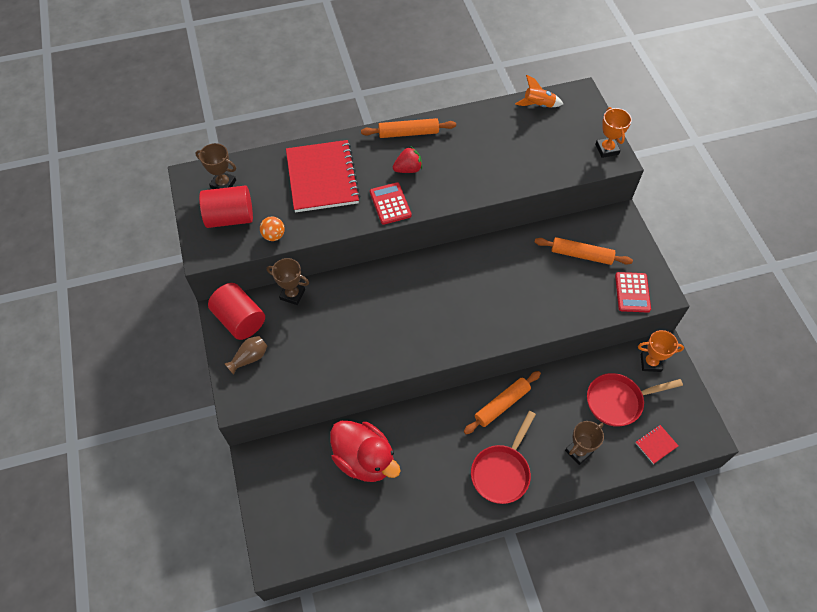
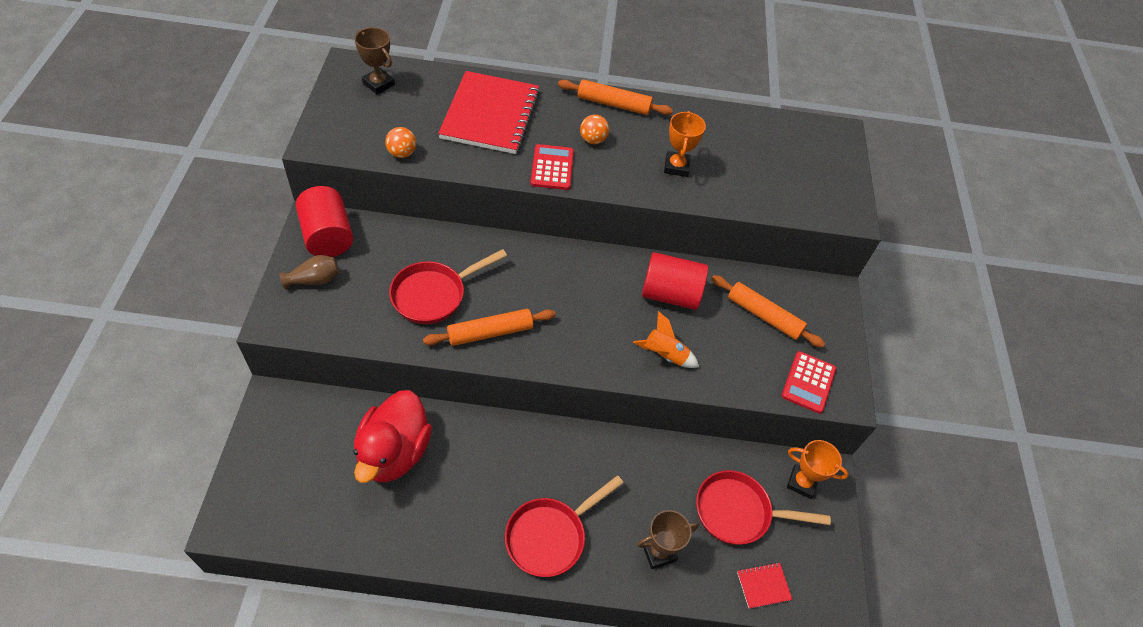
camera: 15 degrees right, 5 degrees down
red cylinder [199,186,253,228] -> red cylinder moved to [642,252,708,310]
brown trophy [267,258,309,305] -> none
red duck [330,421,401,482] -> red duck turned 45 degrees clockwise [353,390,432,483]
red strawberry [393,147,422,173] -> orange ball [580,115,609,144]
orange rolling pin [464,371,541,434] -> orange rolling pin moved to [423,309,556,346]
orange rocket [515,75,563,107] -> orange rocket moved to [633,311,699,368]
orange trophy [595,107,632,158] -> orange trophy moved to [664,111,706,177]
none -> red pan [389,249,507,324]

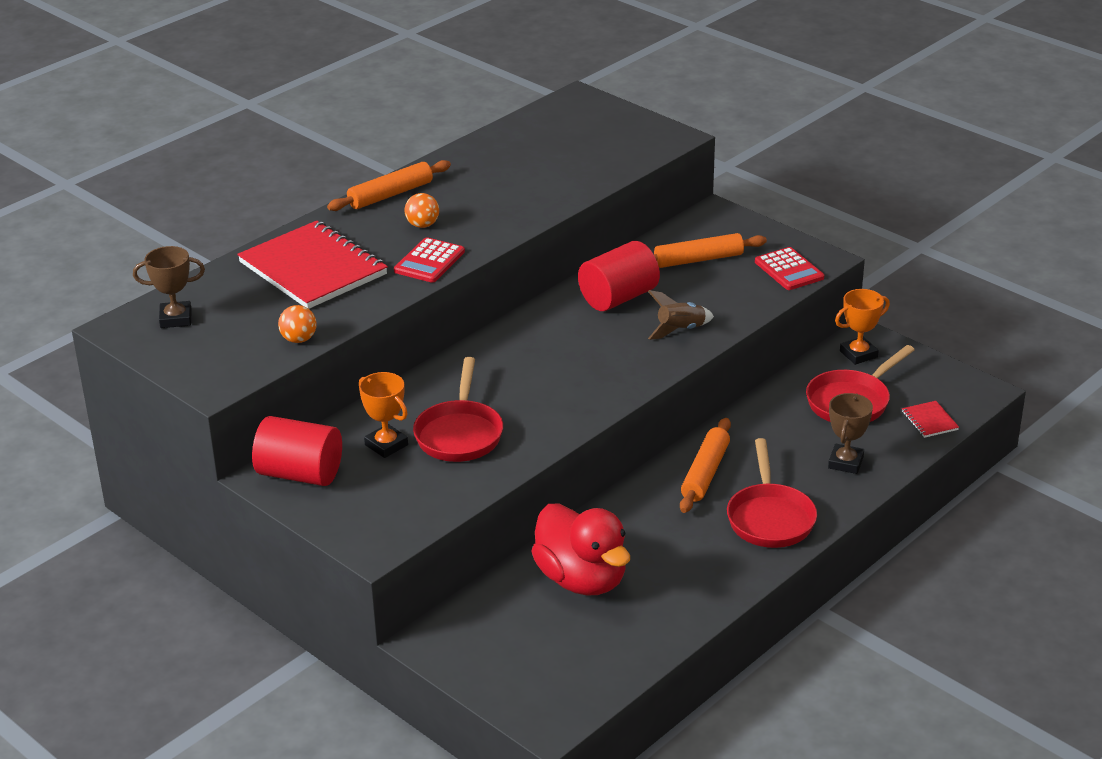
camera: 45 degrees left, 20 degrees down
brown vase [279,255,339,290] -> none
orange rolling pin [423,309,556,346] -> orange rolling pin moved to [680,418,731,513]
red calculator [530,144,574,190] -> red calculator turned 105 degrees counterclockwise [394,237,465,283]
orange rocket [633,311,699,368] -> brown rocket [648,290,714,340]
orange trophy [664,111,706,177] -> orange trophy moved to [359,372,408,458]
red notebook [737,562,793,609] -> red notebook turned 45 degrees counterclockwise [902,401,959,438]

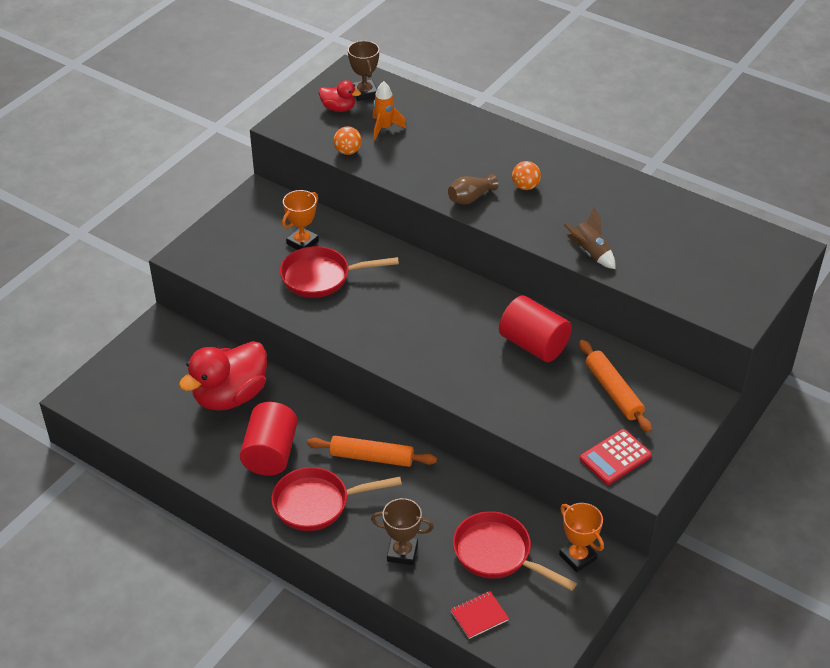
camera: 80 degrees right, 10 degrees up
red notebook [237,221,388,309] -> none
red cylinder [252,416,342,486] -> red cylinder moved to [240,402,298,476]
orange rolling pin [327,160,451,211] -> none
red calculator [394,237,465,283] -> brown vase [448,174,498,205]
brown rocket [648,290,714,340] -> brown rocket moved to [564,207,615,269]
none -> red duck [319,80,361,112]
none -> orange rocket [373,81,406,140]

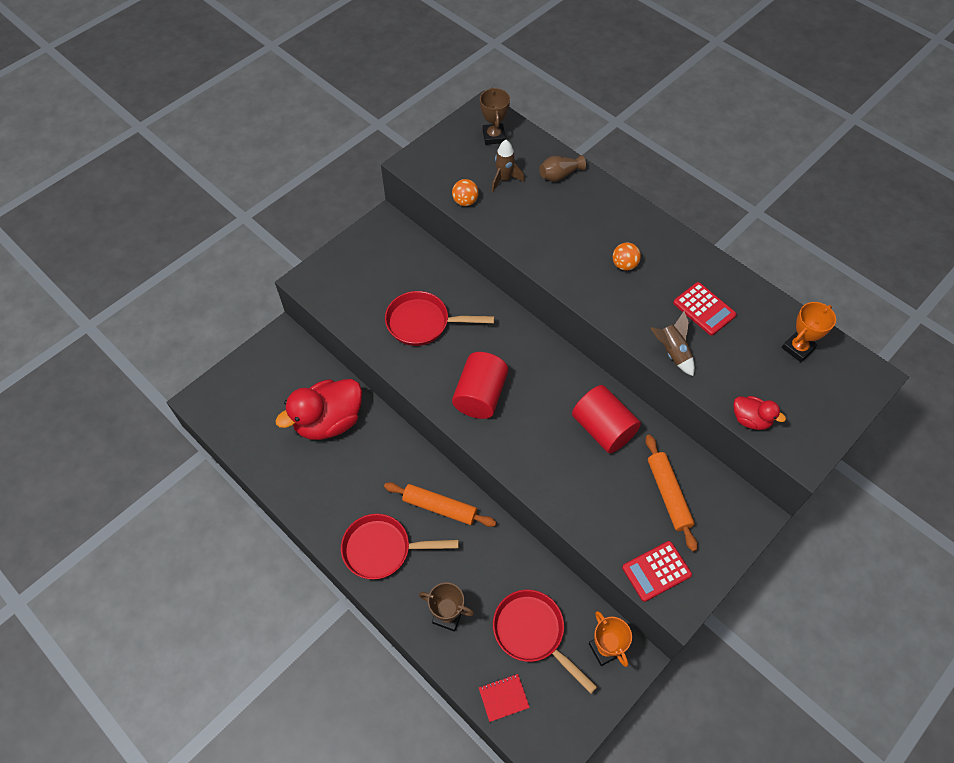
camera: 10 degrees right, 15 degrees up
red cylinder [240,402,298,476] -> red cylinder moved to [452,352,508,419]
orange trophy [282,190,319,250] -> orange trophy moved to [782,302,836,362]
red duck [319,80,361,112] -> red duck moved to [733,396,786,430]
orange rocket [373,81,406,140] -> brown rocket [492,140,525,192]
brown vase [448,174,498,205] -> brown vase moved to [539,155,586,181]
none -> red calculator [673,282,737,336]

